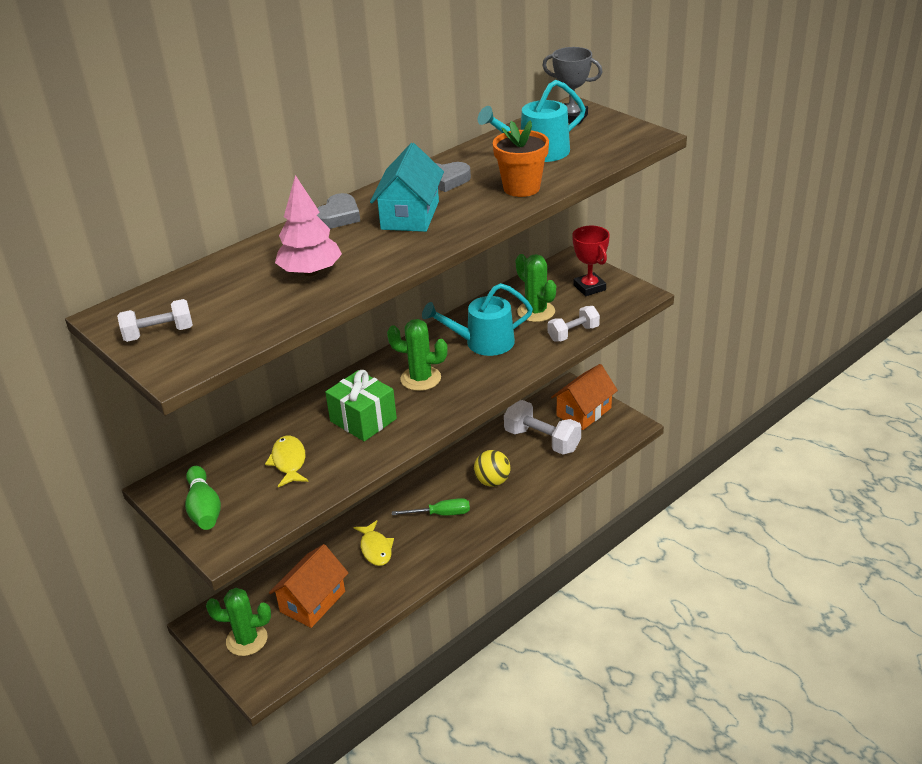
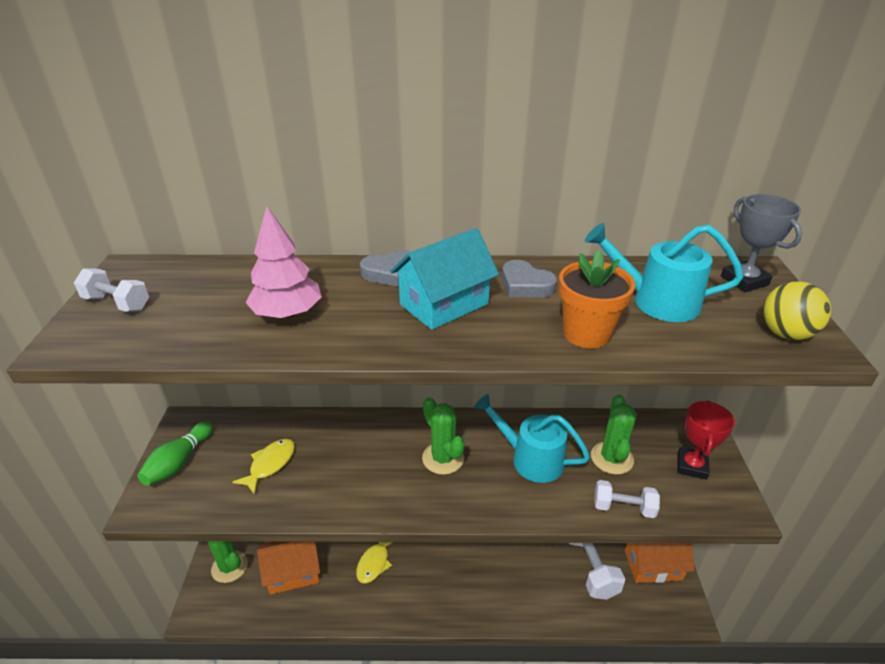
camera: 40 degrees right, 0 degrees up
green gift [325,370,397,441] -> none
green screwdriver [392,498,470,516] -> none
yellow ball [474,450,510,487] -> yellow ball moved to [763,281,831,340]

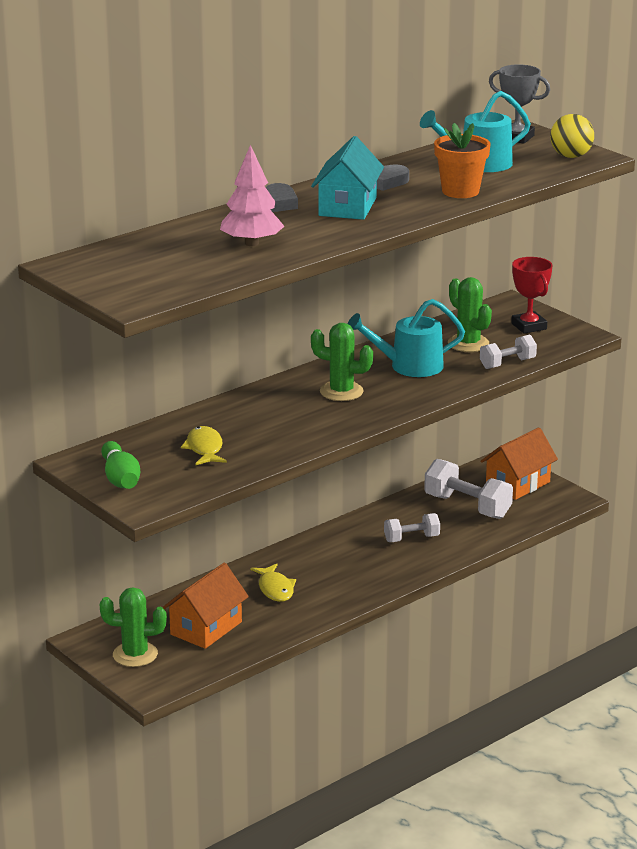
camera: 40 degrees left, 10 degrees down
white dumbbell [74,268,149,312] -> white dumbbell moved to [384,513,440,542]

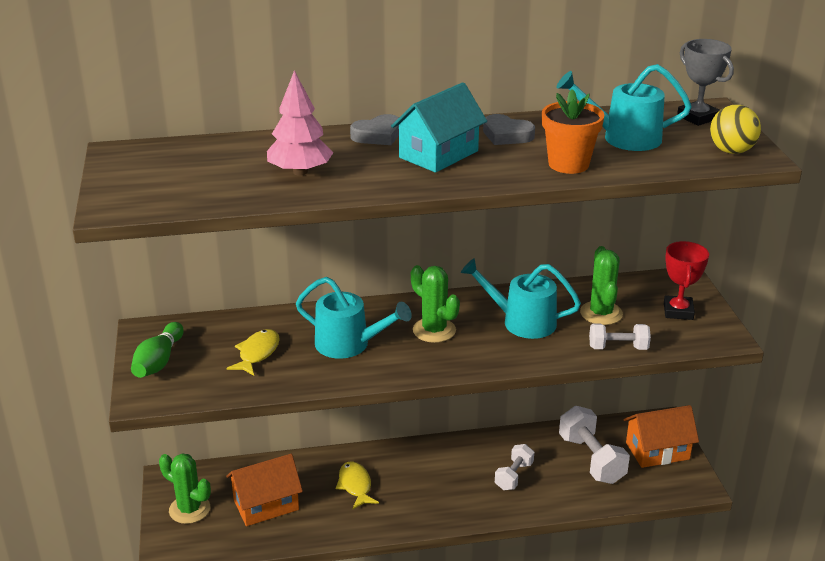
camera: 30 degrees right, 5 degrees up
yellow fish [250,564,296,602] -> yellow fish turned 150 degrees clockwise [336,462,379,509]
white dumbbell [384,513,440,542] -> white dumbbell turned 75 degrees counterclockwise [495,444,534,490]
none -> turquoise watering can [296,277,412,359]

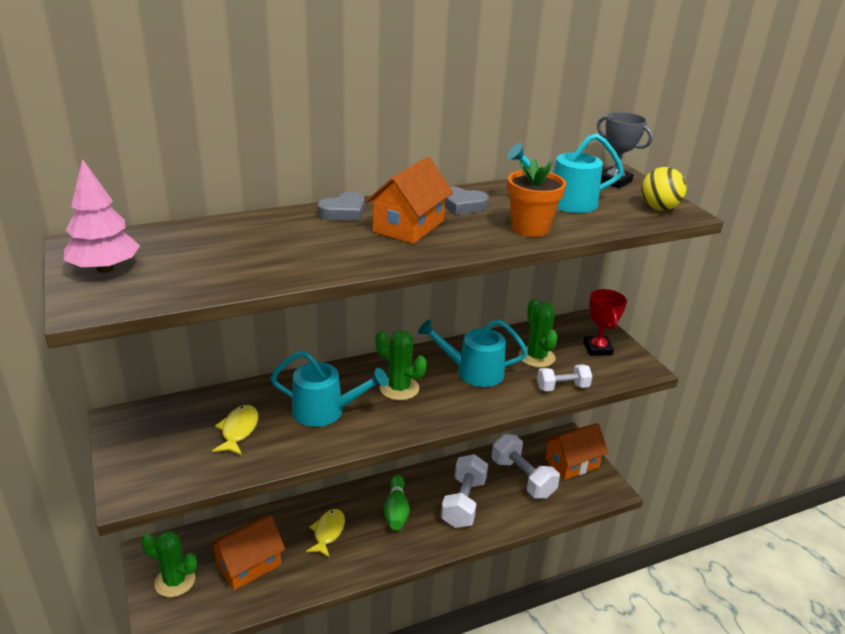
camera: 15 degrees left, 0 degrees up
green bowling pin [131,322,184,378] -> green bowling pin moved to [384,475,410,530]
pink tree [267,70,334,176] -> pink tree moved to [64,159,140,273]
yellow fish [336,462,379,509] -> yellow fish turned 45 degrees clockwise [306,509,345,558]
turquoise house [391,82,487,172] -> orange house [365,157,453,244]
white dumbbell [495,444,534,490] -> white dumbbell [441,454,488,528], size x1.66

